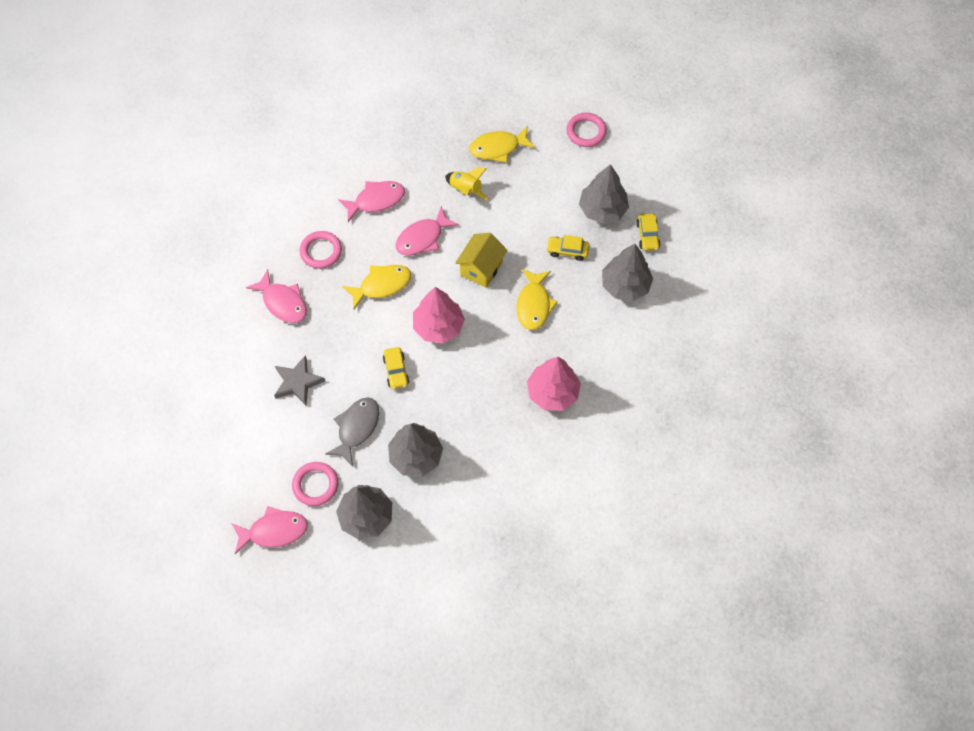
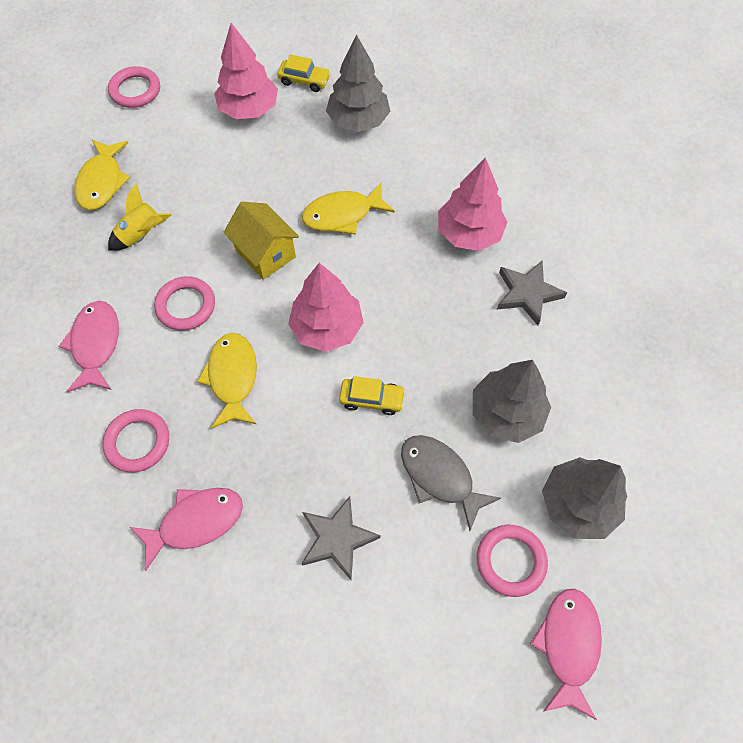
camera: 70 degrees left, 0 degrees up
pink fish [396,206,459,256] -> pink ring [154,276,215,331]
yellow fish [517,269,558,330] -> yellow fish turned 135 degrees clockwise [302,183,395,234]
yellow car [546,235,590,261] -> none
grey tree [579,164,629,224] -> pink tree [214,23,278,119]
none -> grey star [497,260,567,325]

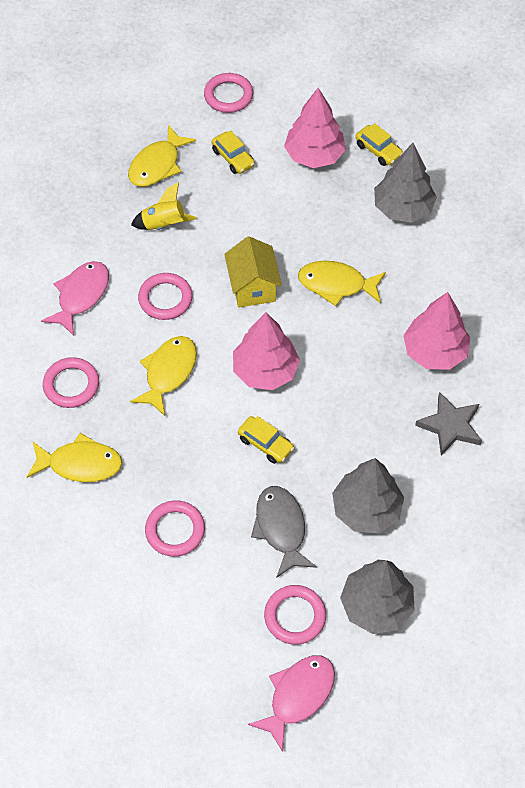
camera: 30 degrees right, 5 degrees down
pink fish [130,488,243,571] -> yellow fish [27,433,122,482]
grey star [301,496,381,580] -> pink ring [145,500,205,557]
none -> yellow car [212,130,255,174]

